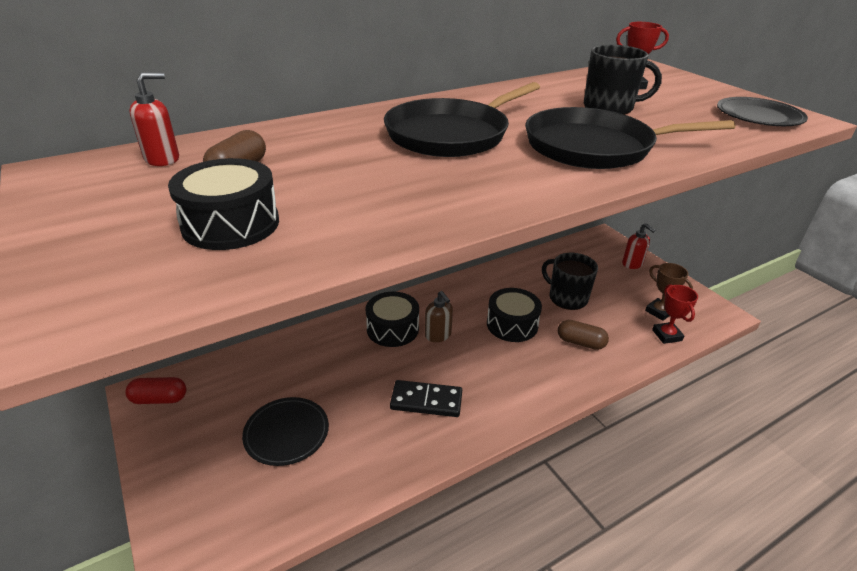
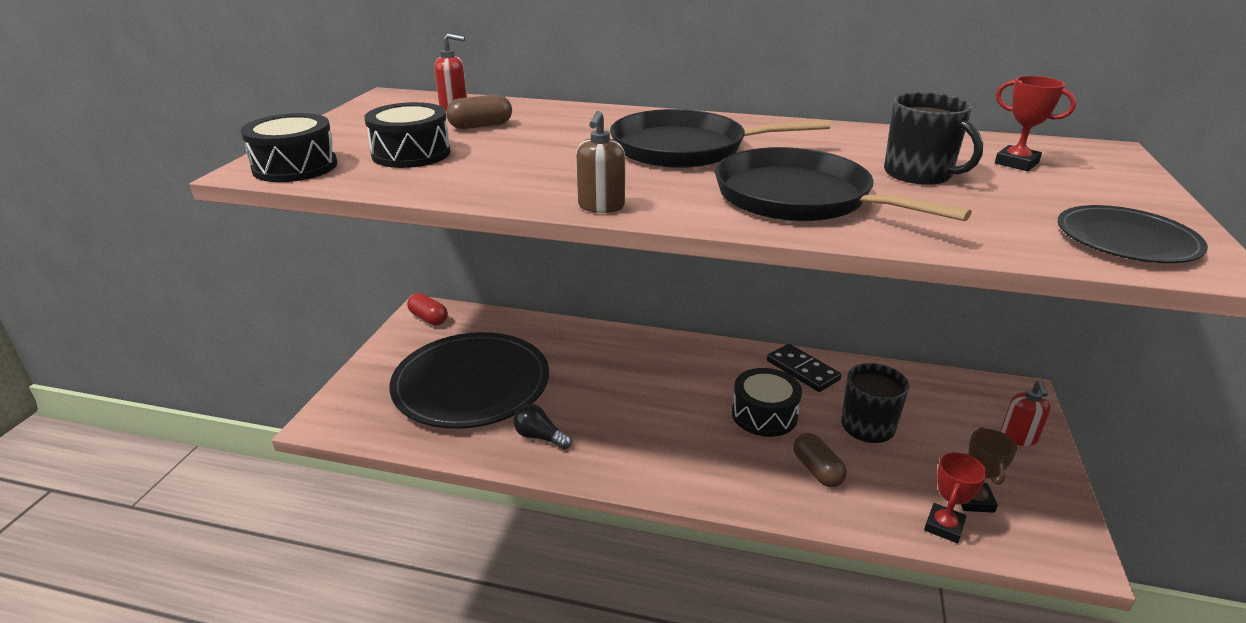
camera: 45 degrees right, 5 degrees down
black plate [242,397,329,466] -> black plate [389,332,549,429], size x1.93
black drum [366,292,419,347] -> black drum moved to [240,113,337,182]
black domino [390,380,462,417] -> black domino moved to [767,344,842,392]
brown soap dispenser [425,291,453,342] -> brown soap dispenser moved to [576,111,625,213]
none -> black light bulb [513,404,572,449]

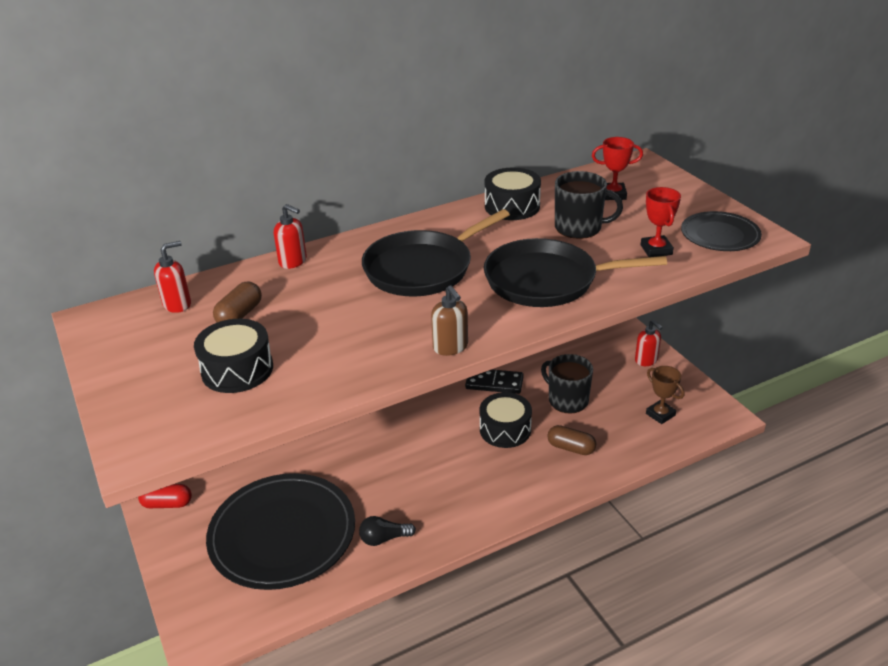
camera: 40 degrees left, 5 degrees up
black drum [240,113,337,182] -> black drum moved to [485,167,541,220]
red trophy [924,453,987,543] -> red trophy moved to [641,187,681,257]
none -> red soap dispenser [274,204,307,269]

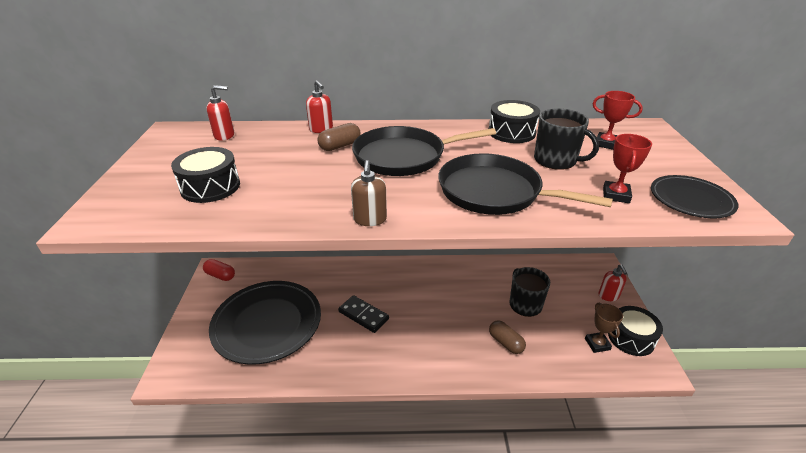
camera: 25 degrees right, 0 degrees up
brown capsule [213,282,262,322] -> brown capsule moved to [318,123,361,151]
black light bulb [359,516,416,546] -> none
black domino [465,370,524,394] -> black domino moved to [338,295,389,333]
black drum [479,392,532,448] -> black drum moved to [608,306,663,356]

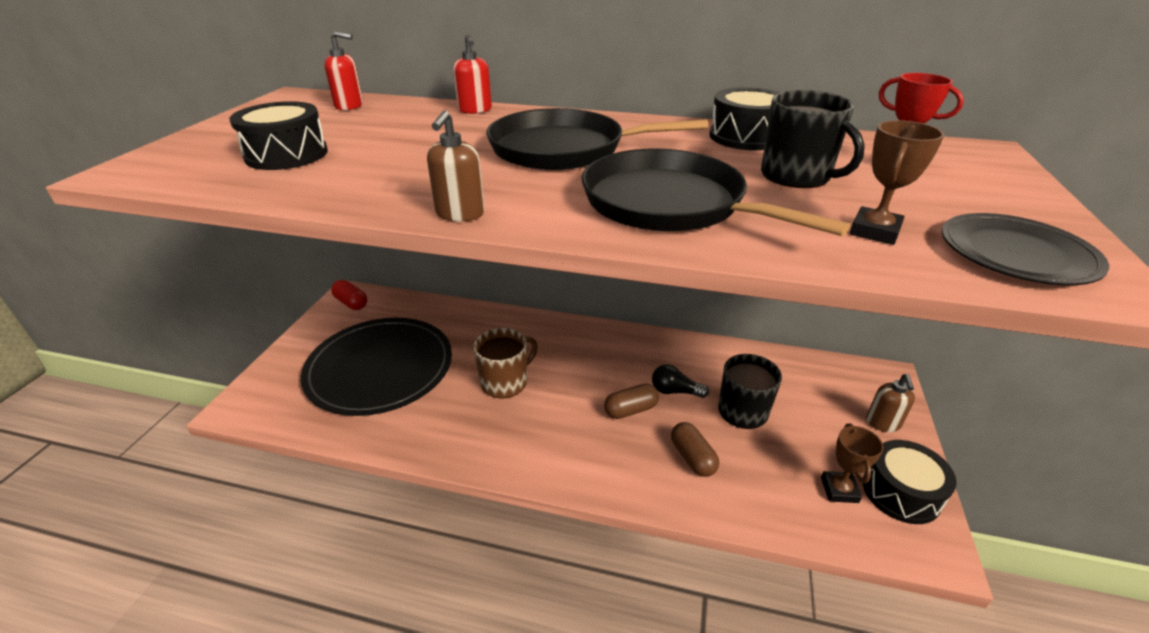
camera: 15 degrees right, 0 degrees up
brown capsule [318,123,361,151] -> brown capsule moved to [604,383,659,419]
black domino [338,295,389,333] -> brown mug [473,328,538,399]
red soap dispenser [598,264,627,301] -> brown soap dispenser [866,374,915,432]
red trophy [603,134,652,203] -> brown trophy [850,120,944,245]
none -> black light bulb [652,364,709,398]

